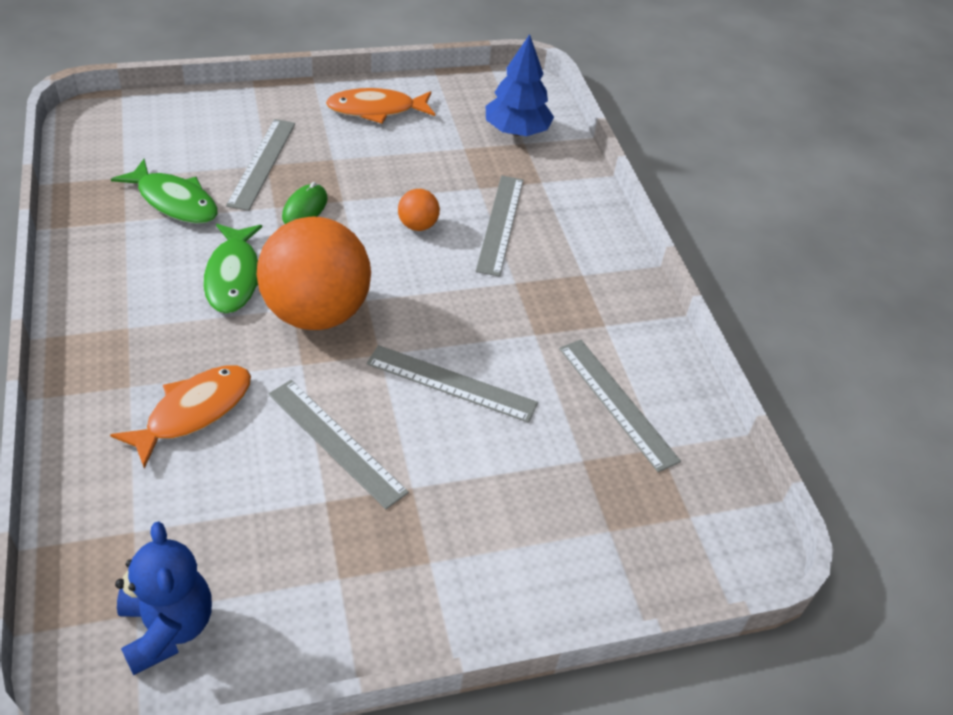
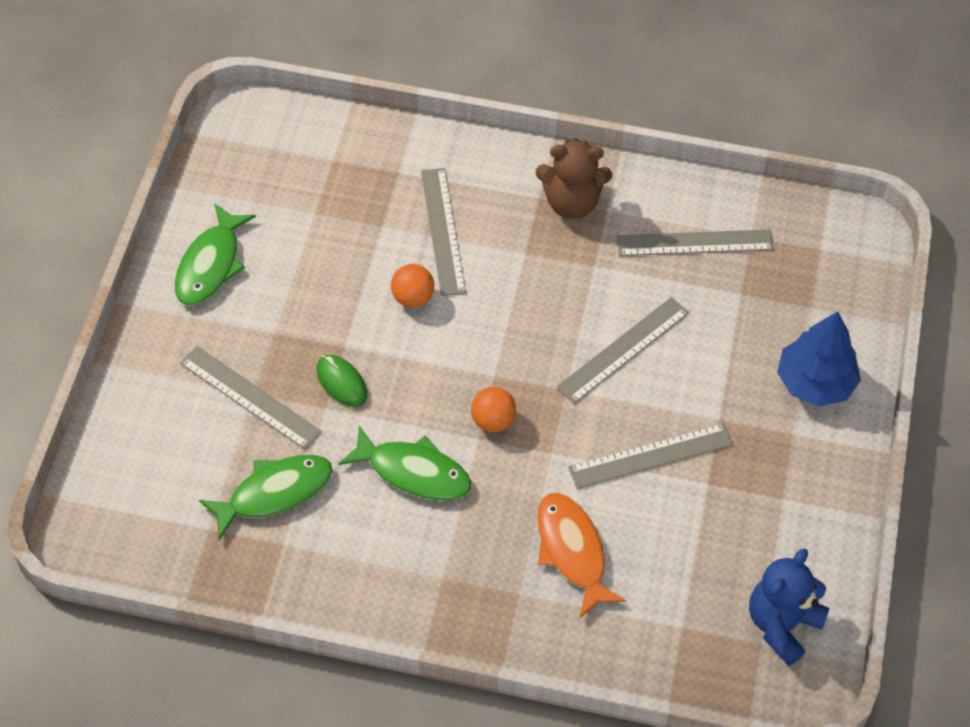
camera: 60 degrees left, 10 degrees up
blue teddy bear [115,521,212,675] -> blue teddy bear turned 60 degrees counterclockwise [749,549,830,666]
orange ball [257,217,371,330] -> orange ball [471,387,516,432], size x0.42
orange fish [326,88,435,124] -> green fish [175,203,256,305]
grey ruler [476,176,523,277] -> grey ruler turned 45 degrees clockwise [421,168,466,296]
blue tree [486,34,554,136] -> blue tree moved to [777,311,861,407]
none -> brown teddy bear [536,139,612,219]

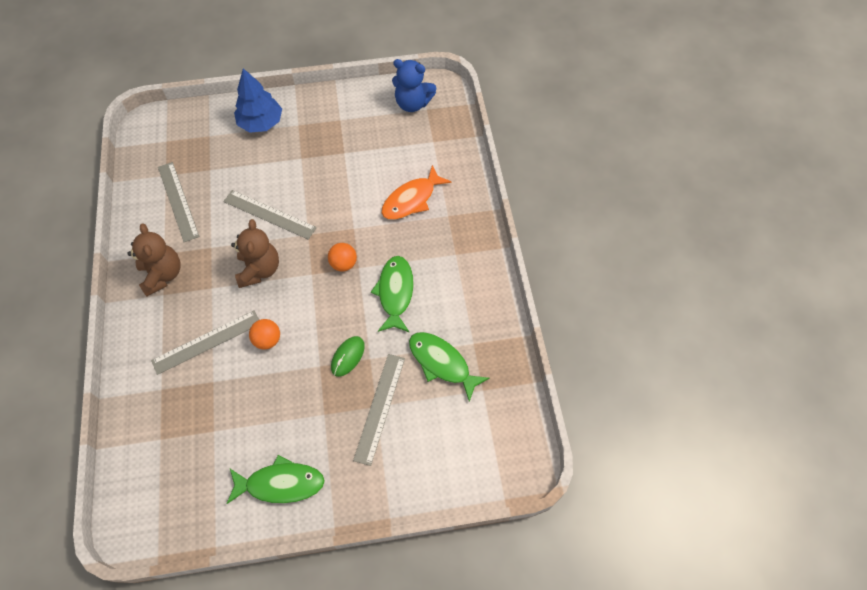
camera: 110 degrees left, 5 degrees up
grey ruler [568,423,733,489] -> none
none -> brown teddy bear [231,219,279,288]

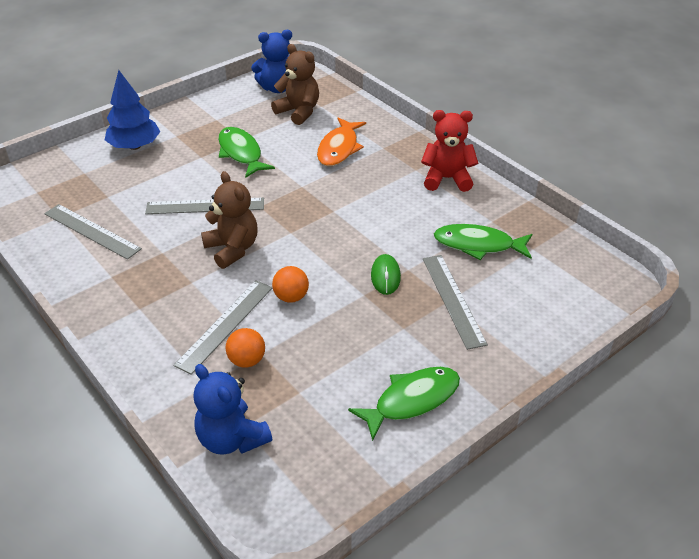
camera: 30 degrees left, 20 degrees down
brown teddy bear [127,223,180,296] -> brown teddy bear moved to [271,44,319,125]
orange ball [328,243,357,271] -> orange ball moved to [226,328,265,367]
green fish [371,256,414,333] -> green fish moved to [218,127,275,178]
none -> blue teddy bear [193,364,272,455]
none -> red teddy bear [421,110,478,192]

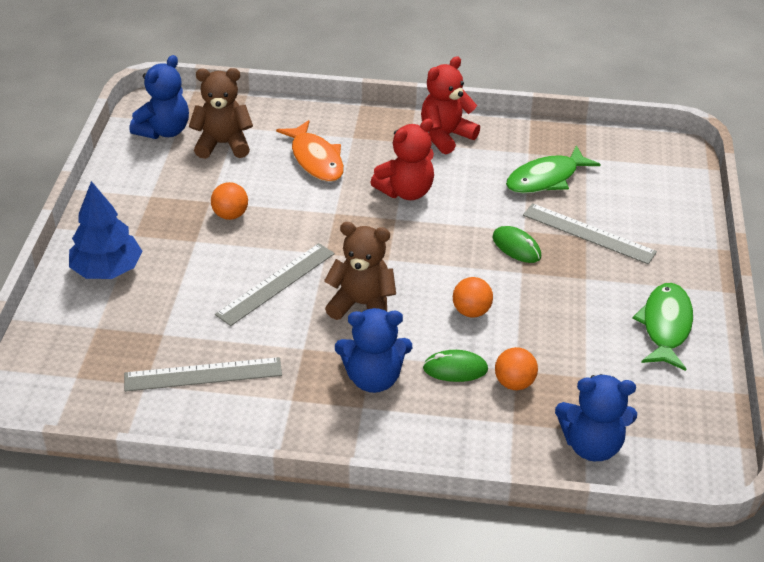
camera: 45 degrees left, 0 degrees up
grey ruler [174,280,273,375] -> green mouse [423,350,488,382]
green fish [218,127,275,178] -> orange ball [211,182,248,220]
none -> blue teddy bear [335,308,412,393]
none -> red teddy bear [370,119,434,200]

